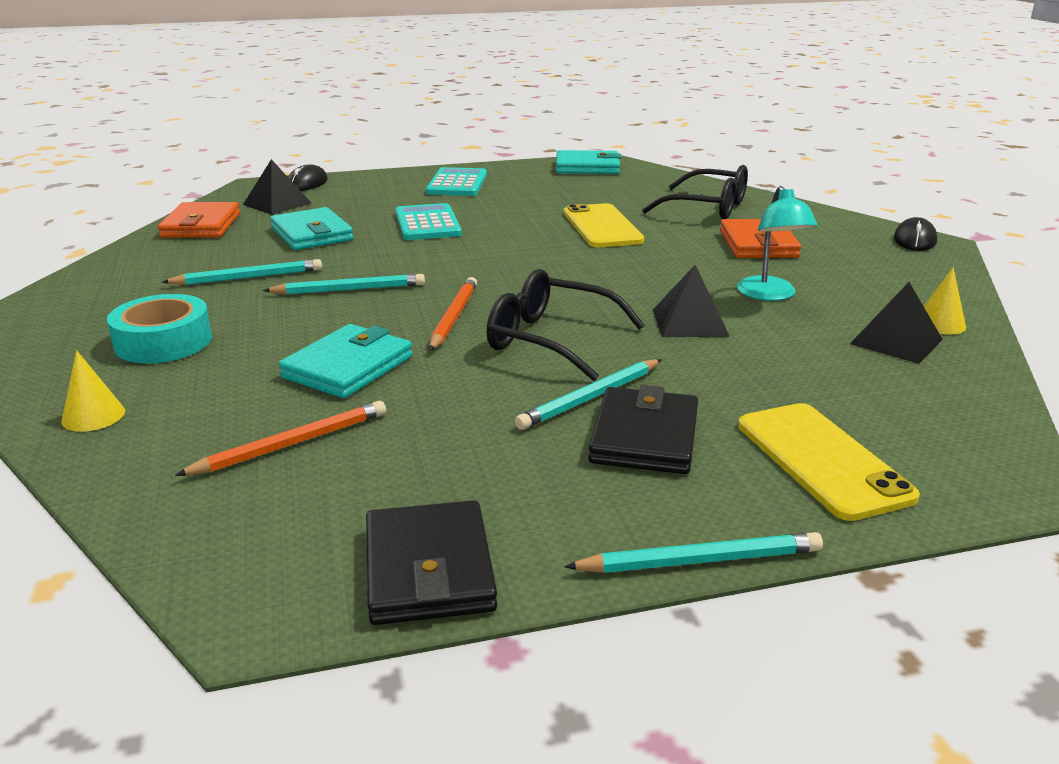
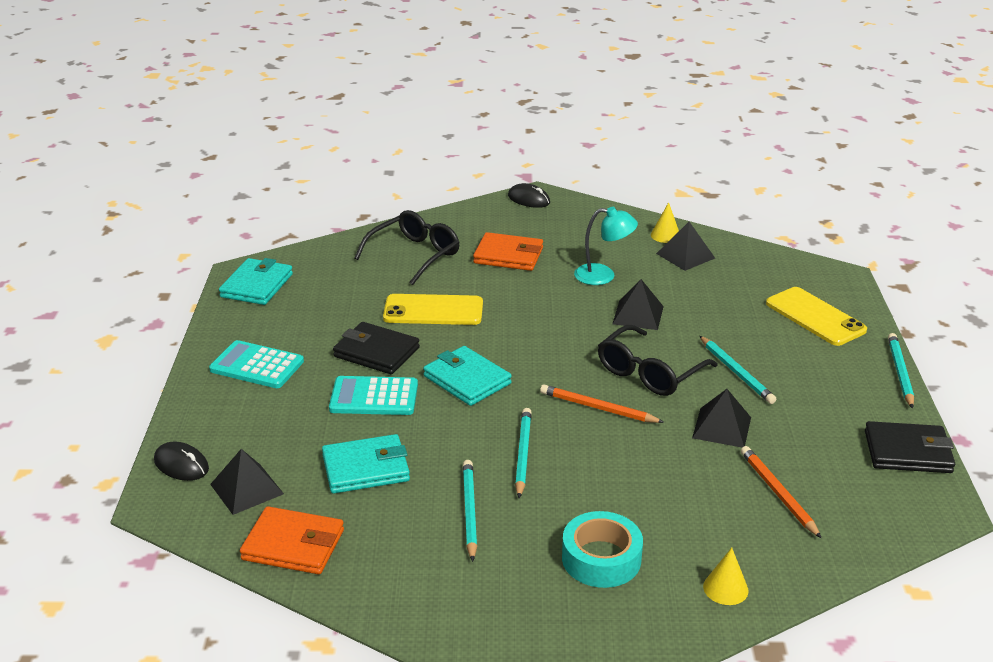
camera: 75 degrees left, 5 degrees up
turquoise wallet [279,324,412,398] -> turquoise wallet moved to [423,346,512,406]
black wallet [588,385,698,474] -> black wallet moved to [333,322,420,374]
yellow phone [738,403,920,521] -> yellow phone turned 60 degrees clockwise [766,287,867,346]
none -> black pyramid [692,389,751,447]

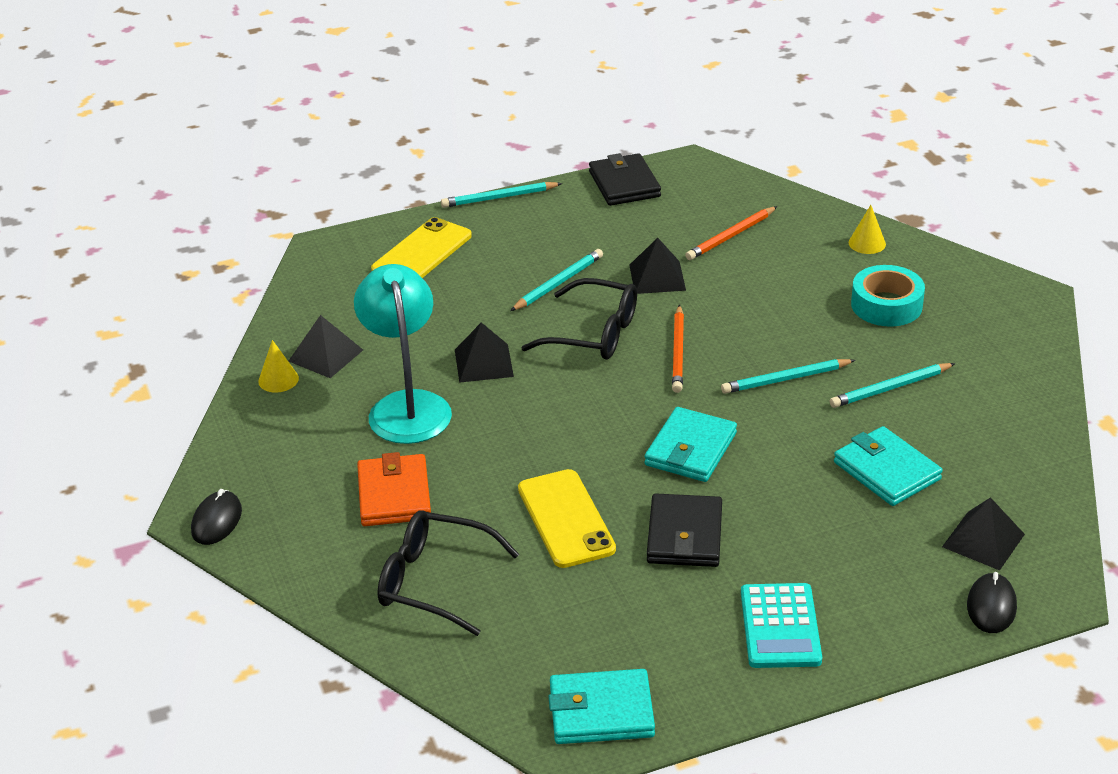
camera: 110 degrees left, 5 degrees up
orange wallet [240,506,344,574] -> none
turquoise calculator [329,376,418,415] -> none
turquoise lamp [574,207,638,285] -> turquoise lamp [354,264,452,444], size x1.58

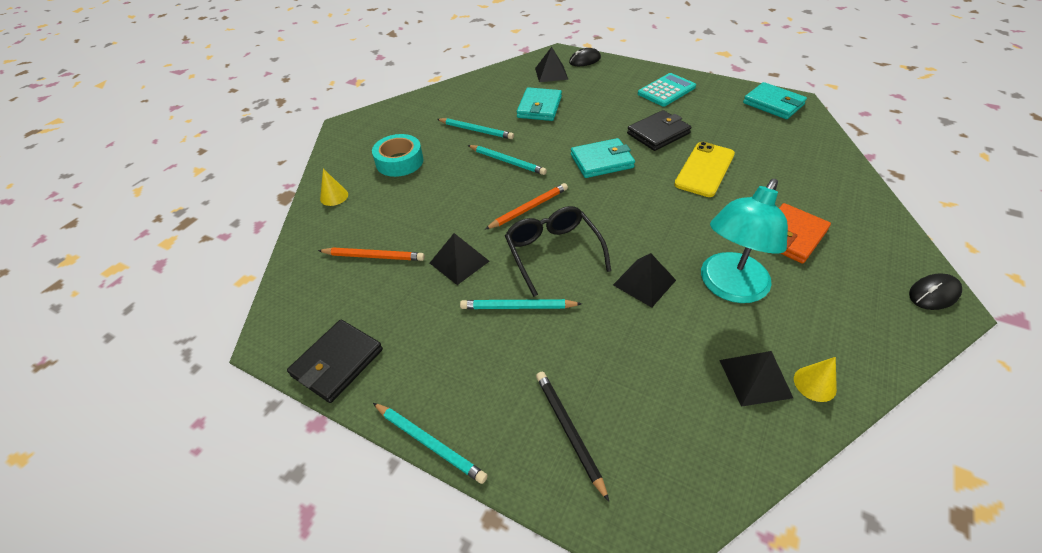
camera: 130 degrees left, 10 degrees up
yellow phone [371,217,472,278] -> black pencil [536,372,609,502]
black glasses [378,510,519,636] -> none

